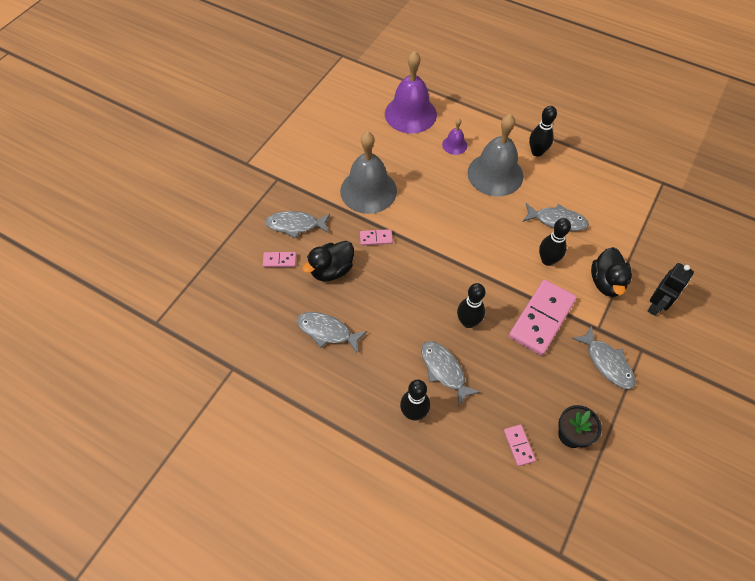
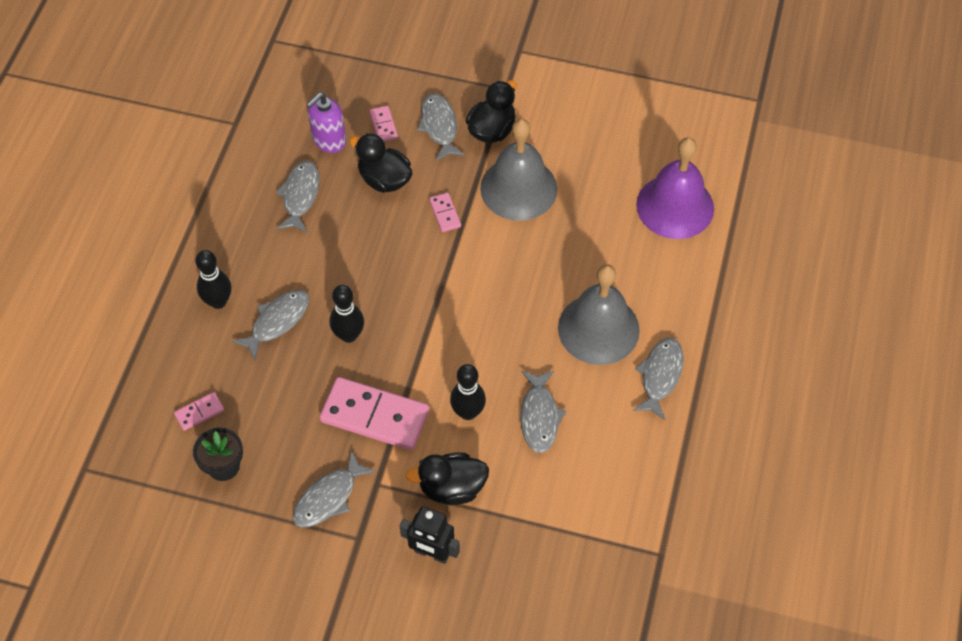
camera: 75 degrees right, 0 degrees up
purple bell [442,118,467,155] -> none
black bowling pin [529,106,557,157] -> grey fish [633,338,683,420]
none -> purple soap dispenser [307,93,346,153]
none -> black duck [466,80,517,143]

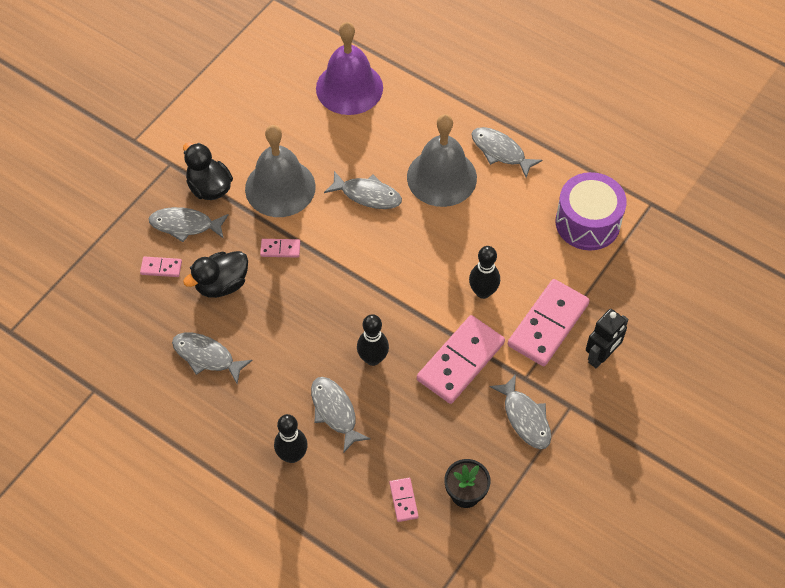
camera: 70 degrees left, 0 degrees up
purple soap dispenser [307,93,346,153] -> none
black duck [406,452,489,505] -> pink domino [508,279,590,366]
grey fish [520,371,566,453] -> grey fish moved to [324,171,402,209]
none -> purple drum [555,172,627,251]

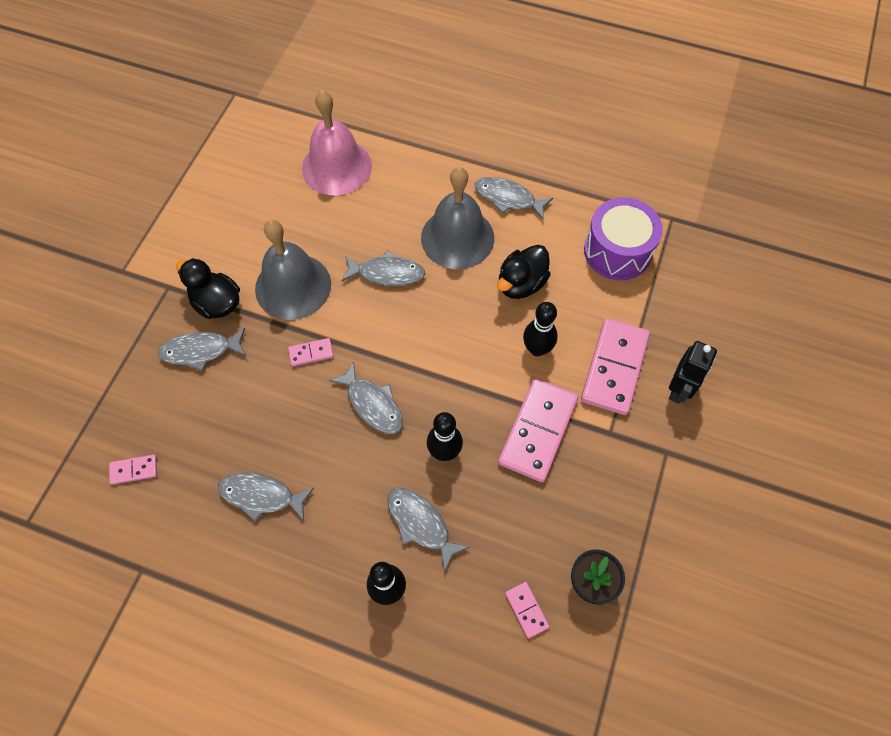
camera: 15 degrees left, 5 degrees up
pink domino [140,256,182,277] -> pink domino moved to [109,455,157,485]
black duck [183,251,248,298] -> black duck moved to [497,245,551,299]
purple bell [316,22,383,115] -> pink bell [302,90,372,196]
grey fish [490,374,551,449] -> grey fish moved to [329,361,403,434]

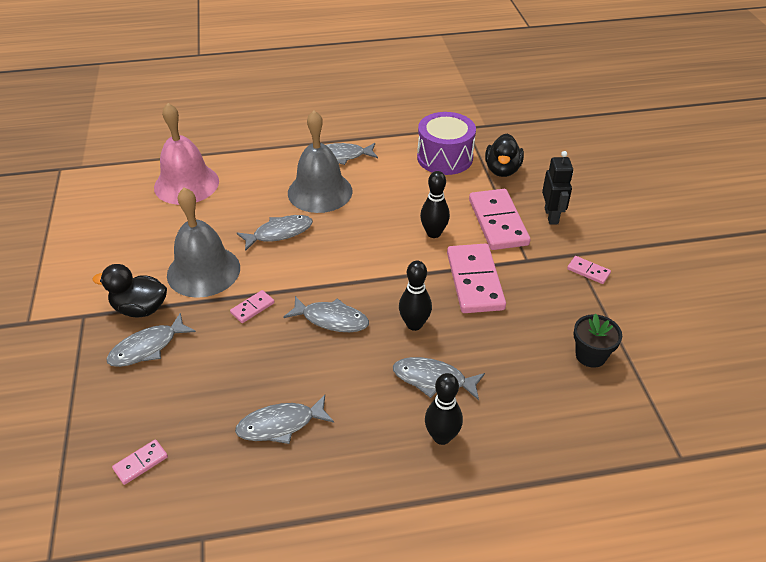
camera: 30 degrees left, 20 degrees down
black duck [497,245,551,299] -> black duck moved to [485,133,524,177]
pink domino [505,582,549,638] -> pink domino moved to [567,256,611,284]

